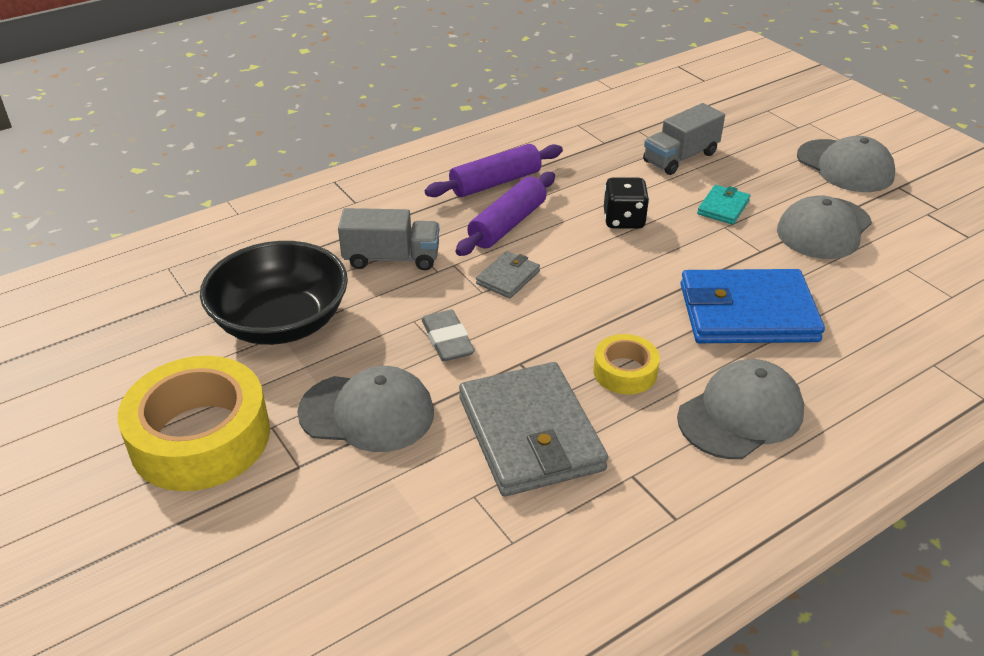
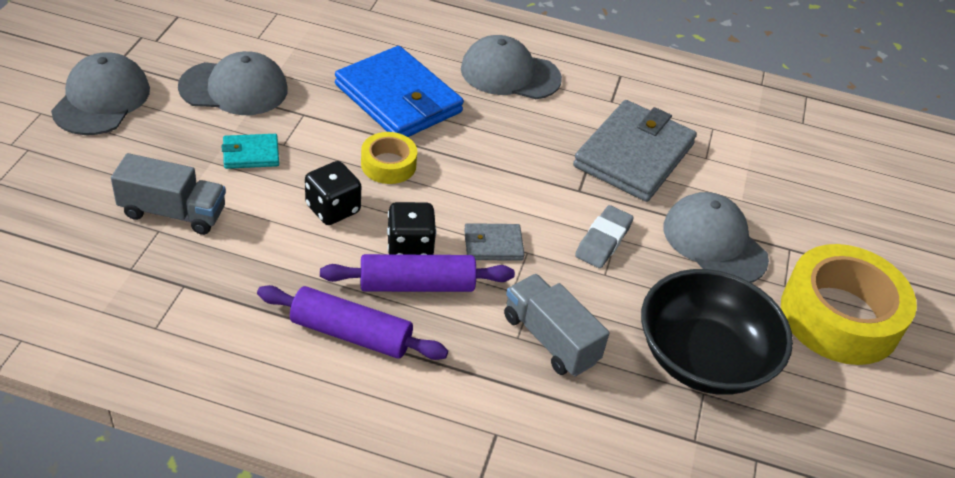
camera: 135 degrees left, 5 degrees up
yellow tape [593,334,660,395] -> yellow tape moved to [361,132,417,184]
none -> black dice [387,202,437,255]

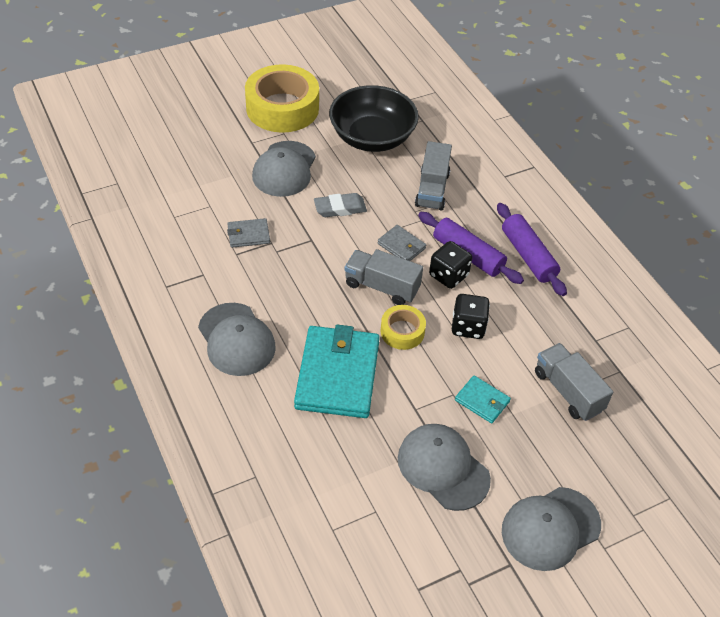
camera: 130 degrees left, 5 degrees up
blue wallet [335,46,464,137] -> turquoise wallet [294,325,380,418]
grey wallet [573,100,697,202] -> grey wallet [227,218,270,248], size x0.46
none -> grey truck [345,249,423,305]

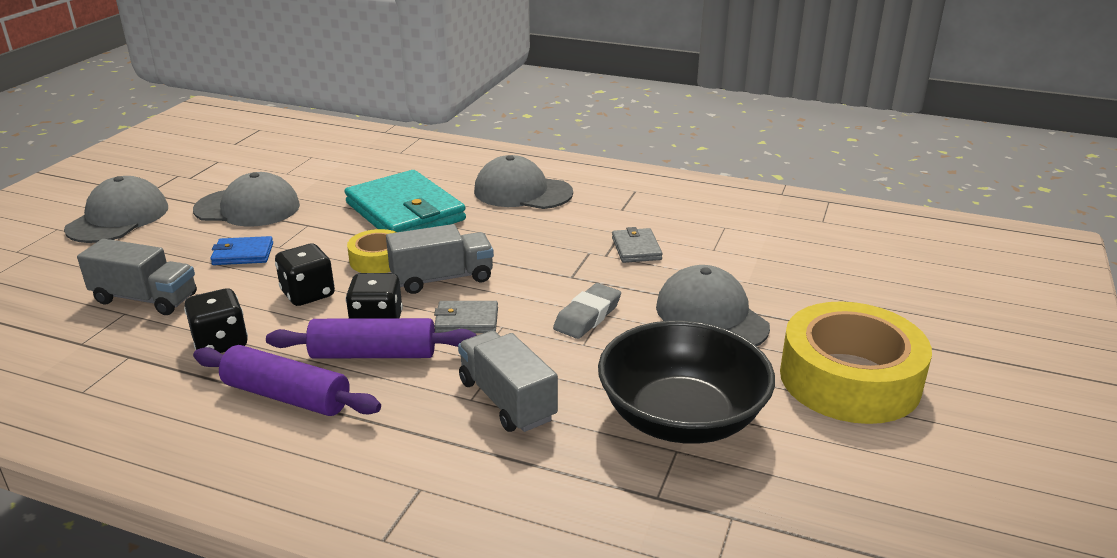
camera: 140 degrees right, 20 degrees down
grey wallet [227,218,270,248] -> grey wallet turned 45 degrees counterclockwise [612,227,663,263]
turquoise wallet [455,375,511,423] -> blue wallet [210,236,273,265]
none -> black dice [184,288,248,353]

